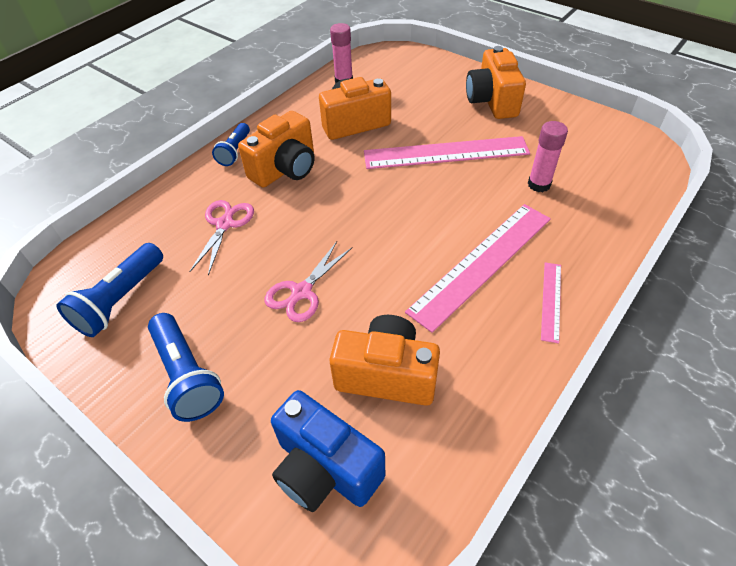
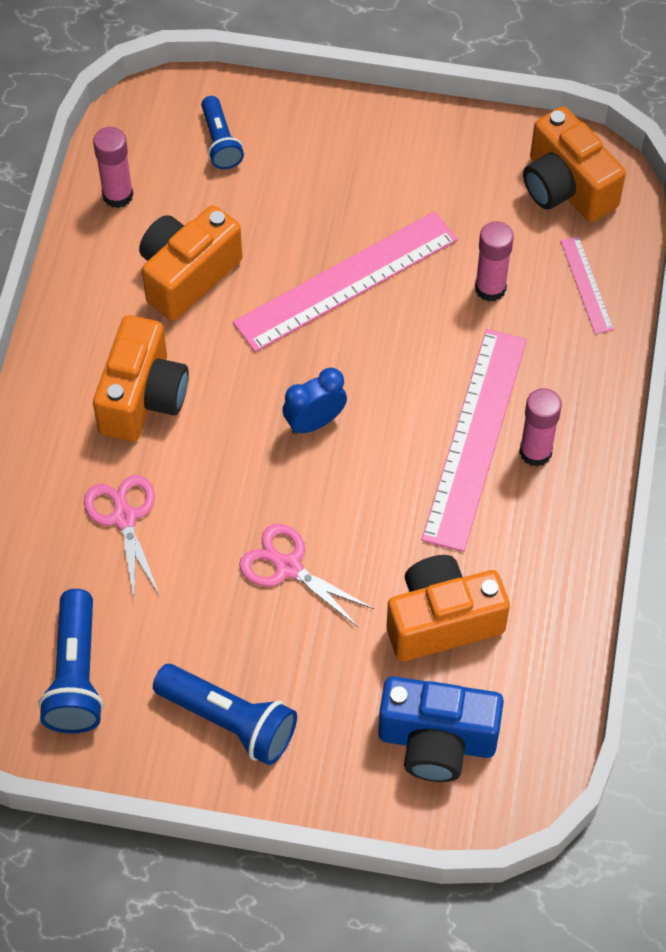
camera: 30 degrees left, 10 degrees up
blue flashlight [212,123,250,166] -> blue flashlight moved to [201,96,244,169]
pink scissors [265,241,352,322] -> pink scissors turned 120 degrees clockwise [239,524,374,628]
orange camera [466,46,526,119] -> orange camera moved to [523,106,626,222]
pink ruler [541,262,561,344] -> pink ruler moved to [560,236,614,334]
none -> blue clock [283,368,347,435]
none -> pink glue stick [519,388,562,467]

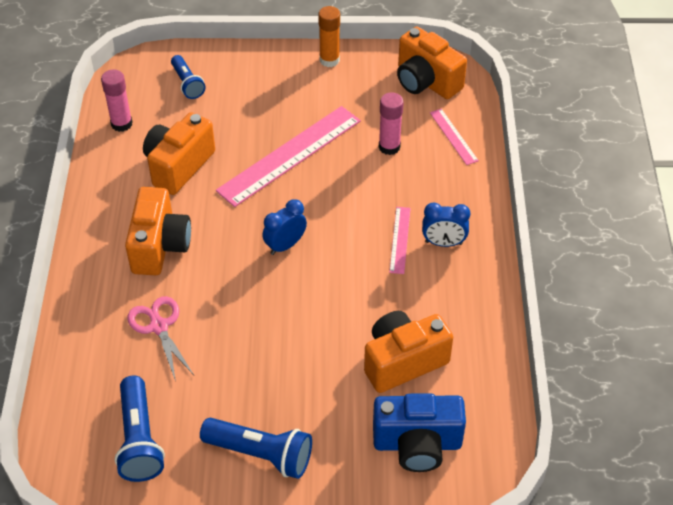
camera: 10 degrees left, 10 degrees down
pink scissors [239,524,374,628] -> none
pink ruler [422,329,527,552] -> pink ruler [389,207,411,274], size x0.48
pink glue stick [519,388,562,467] -> blue clock [422,203,470,247]
none -> orange glue stick [318,6,340,67]

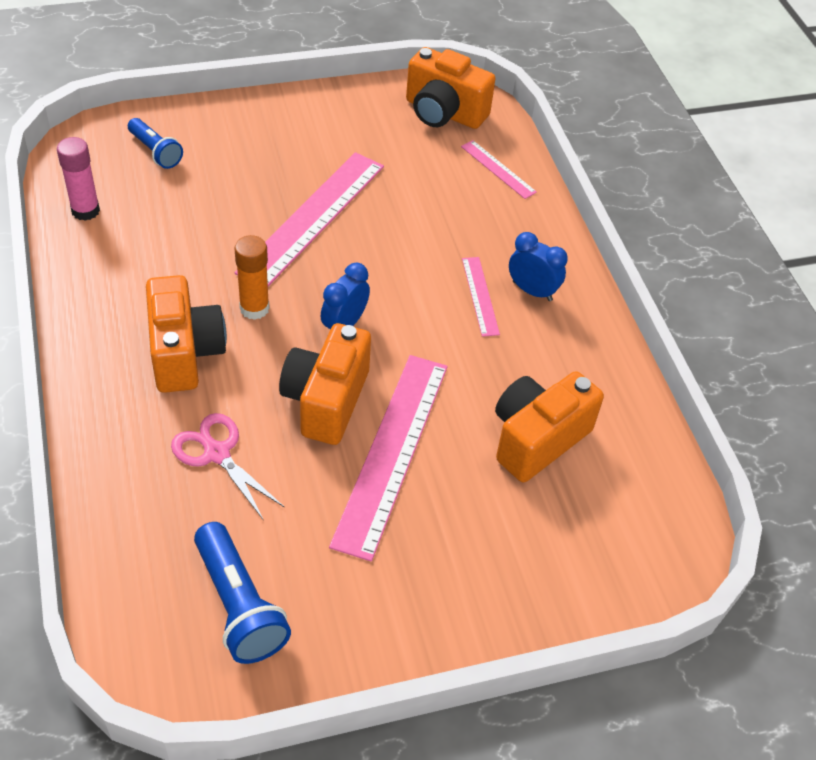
camera: 20 degrees left, 0 degrees up
orange camera [143,112,215,195] -> orange camera moved to [279,323,371,445]
blue flashlight [200,418,312,479] -> none
orange glue stick [318,6,340,67] -> orange glue stick moved to [234,235,269,320]
blue camera [373,393,466,472] -> none
pink glue stick [379,93,404,155] -> none
blue clock [422,203,470,247] -> blue clock turned 135 degrees counterclockwise [509,232,568,301]
none -> pink ruler [329,355,448,561]

